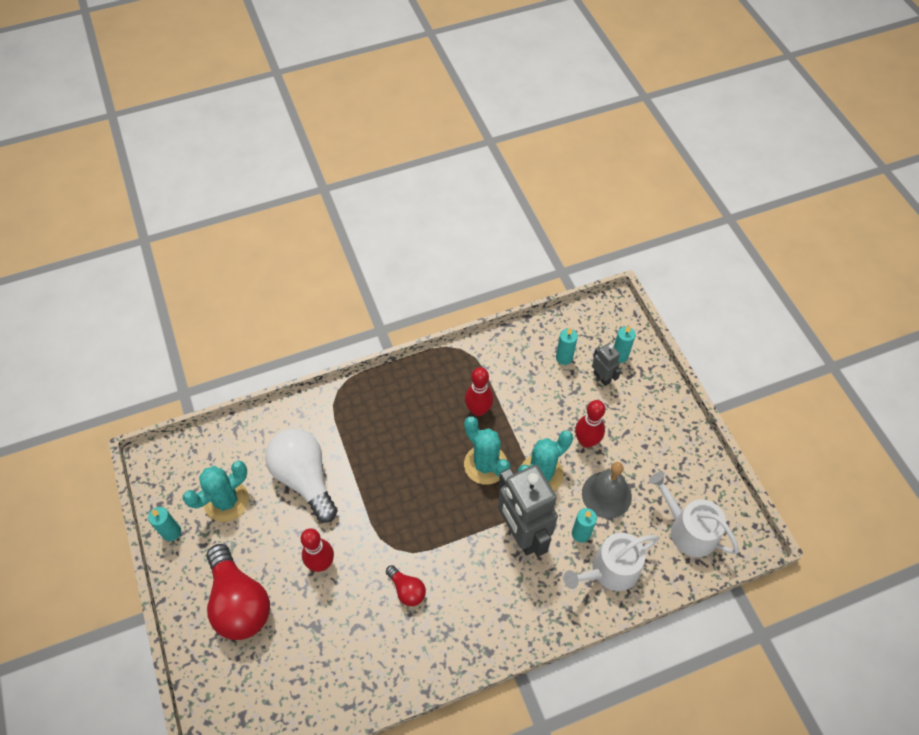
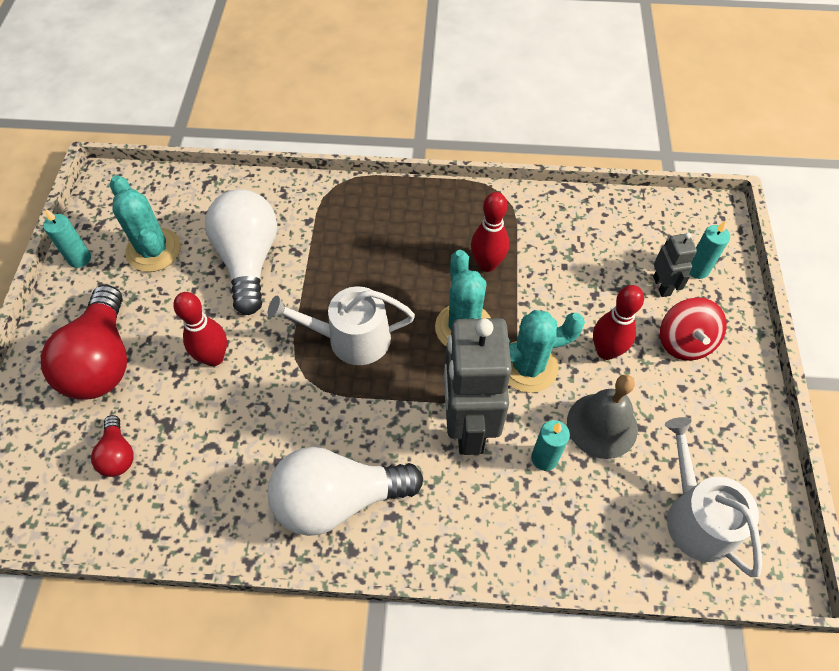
camera: 25 degrees right, 0 degrees up
turquoise cactus [183,461,249,522] -> turquoise cactus turned 75 degrees clockwise [110,175,181,272]
red light bulb [386,565,426,606] -> red light bulb moved to [91,415,134,477]
turquoise candle [556,327,578,365] -> none
white watering can [563,533,659,591] -> white watering can moved to [268,286,415,365]
none -> white light bulb [268,447,423,536]
none -> red spinning top [660,298,727,361]

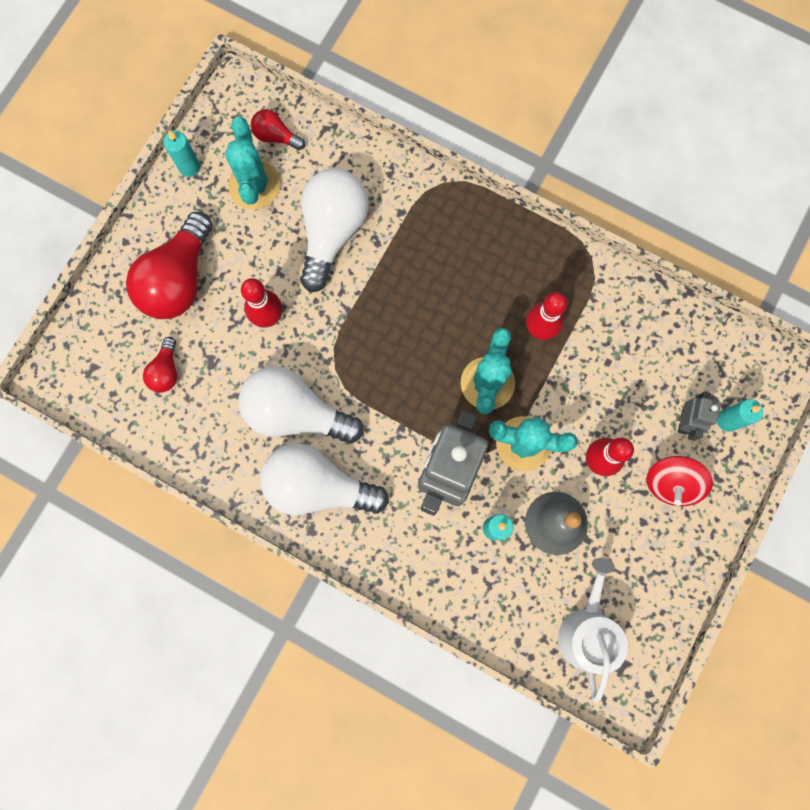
camera: 25 degrees right, 20 degrees up
white watering can [268,286,415,365] -> none
none -> white light bulb [238,366,364,444]
none -> red light bulb [251,109,305,150]

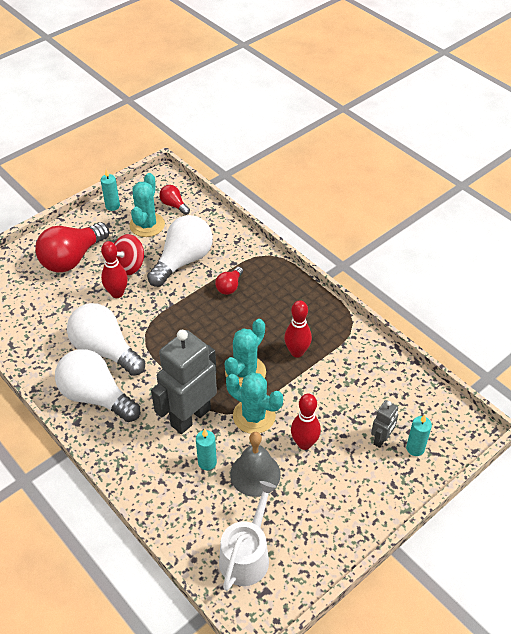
camera: 20 degrees right, 30 degrees down
red light bulb [143,337,177,393] -> red light bulb moved to [215,267,243,295]
red spinning top [646,456,713,506] -> red spinning top moved to [114,234,144,275]

